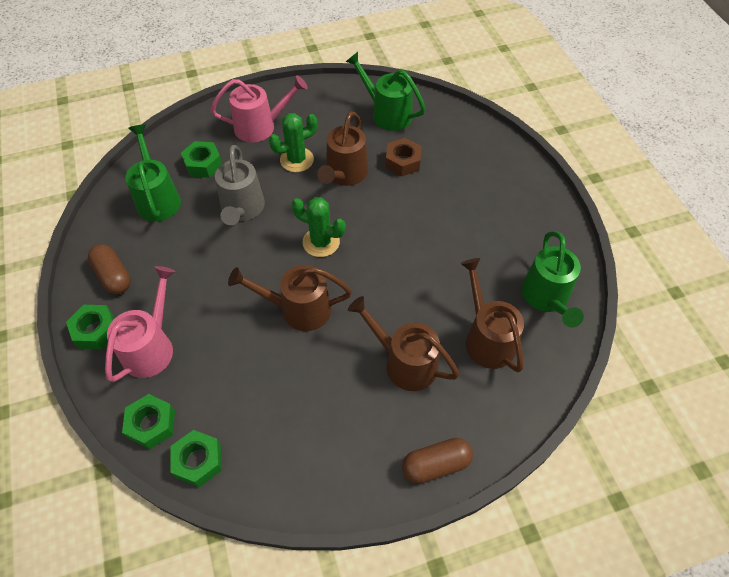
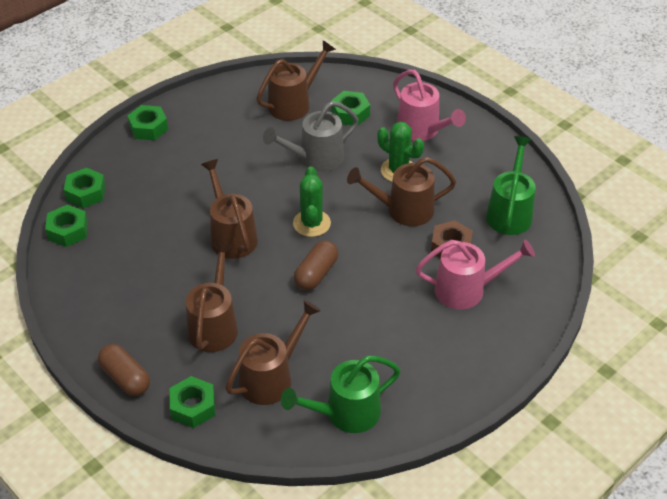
camera: 65 degrees right, 10 degrees down
brown capsule [88,244,131,294] -> brown capsule moved to [294,240,338,290]
pink watering can [105,266,175,382] -> pink watering can moved to [416,240,535,310]
green watering can [125,125,181,222] -> brown watering can [256,40,336,121]
none -> green nut [170,376,215,428]

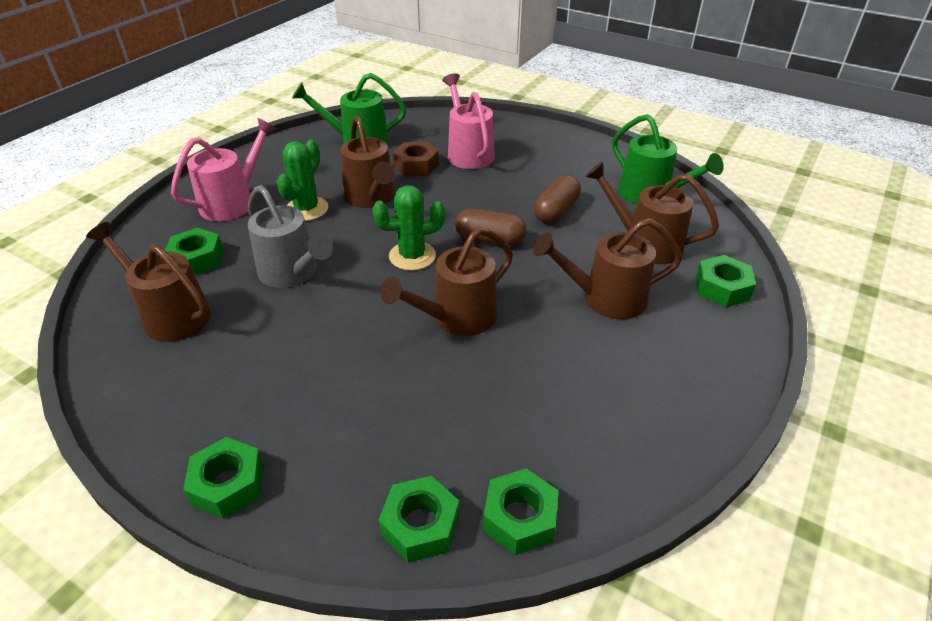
camera: 105 degrees left, 5 degrees down
brown capsule [98,344,150,396] -> brown capsule moved to [534,175,581,223]

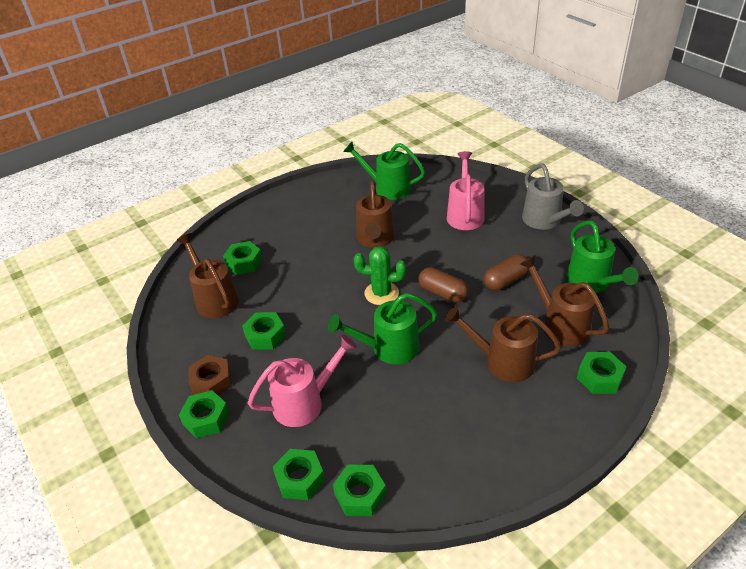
camera: 25 degrees right, 0 degrees up
pink watering can [171,118,276,221] -> pink watering can moved to [248,335,357,427]
grey watering can [248,185,333,288] -> grey watering can moved to [522,163,584,230]
green cactus [277,139,329,221] -> none
brown watering can [380,228,513,336] -> green watering can [328,293,437,364]
brown nut [393,141,439,177] -> brown nut moved to [189,355,232,395]
none -> green nut [242,312,286,350]

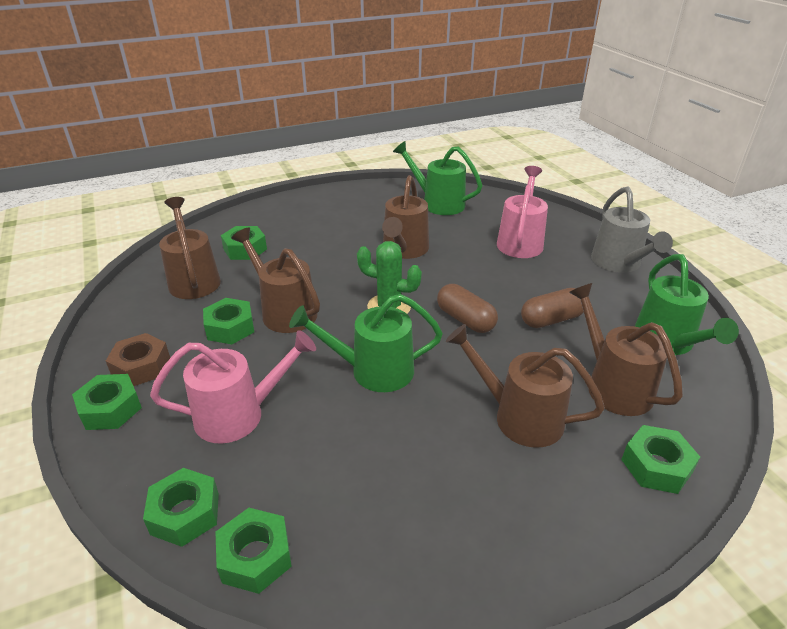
camera: 10 degrees right, 5 degrees down
none -> brown watering can [231,228,320,333]

